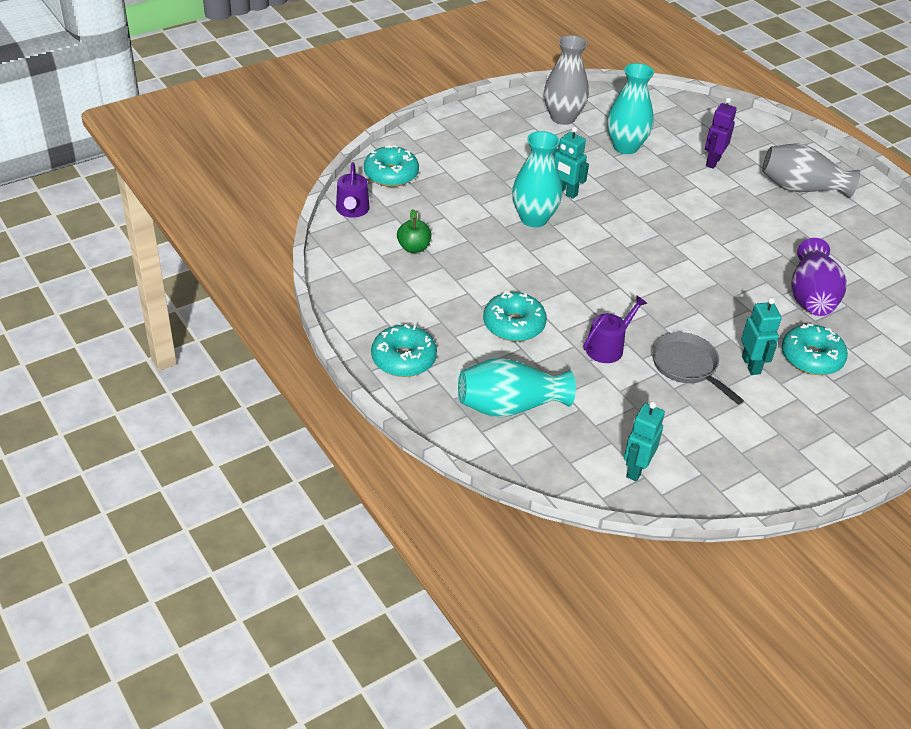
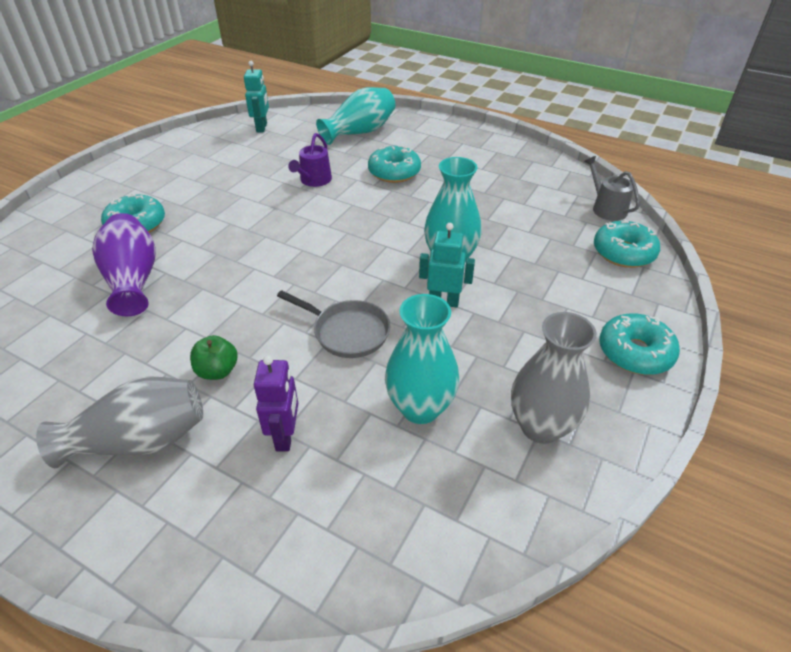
camera: 155 degrees right, 0 degrees up
purple watering can [336,162,370,218] -> grey watering can [584,156,640,221]
turquoise donut [371,324,437,377] -> turquoise donut moved to [600,313,680,375]
green apple [397,209,432,253] -> green apple moved to [190,335,238,380]
grey pan [652,332,744,404] -> grey pan moved to [277,290,390,358]
turquoise robot [741,298,782,375] -> none

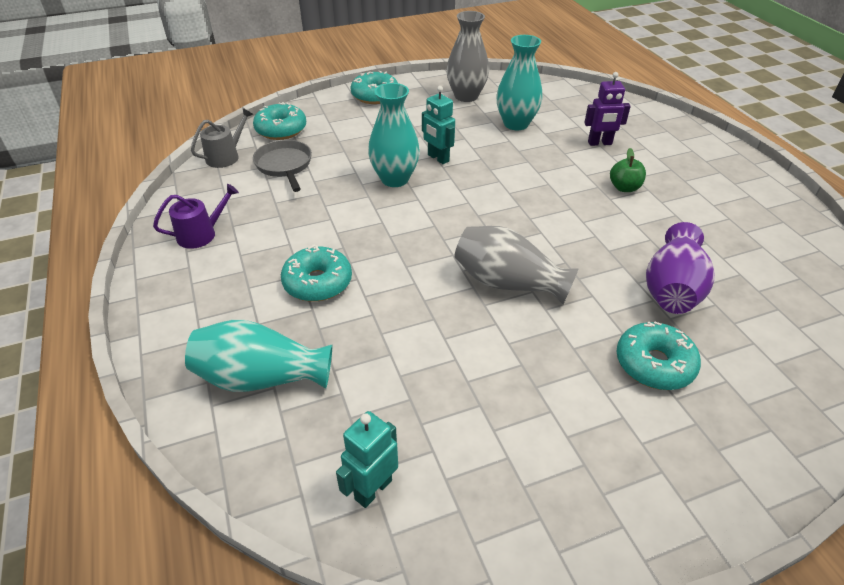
camera: 140 degrees left, 0 degrees up
grey vase [36,376,203,468] -> grey vase moved to [454,226,579,304]
purple robot [254,355,298,451] -> purple robot turned 135 degrees counterclockwise [584,72,631,146]
grey pan [277,290,390,358] -> grey pan moved to [253,140,312,192]
purple watering can [288,133,332,187] -> purple watering can moved to [153,184,239,249]
grey watering can [584,156,640,221] -> grey watering can turned 150 degrees counterclockwise [191,108,253,168]

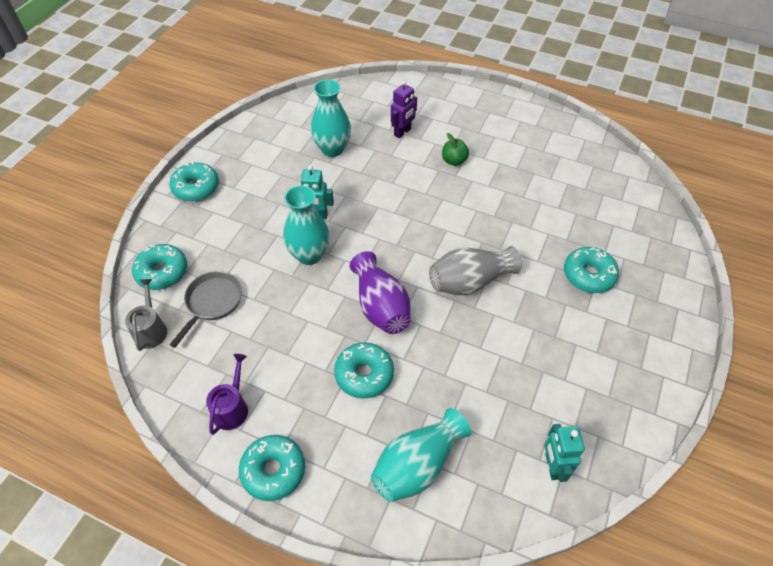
camera: 45 degrees left, 10 degrees up
grey pan [253,140,312,192] -> grey pan turned 90 degrees clockwise [169,271,242,348]
grey vase [446,11,489,102] -> none
purple vase [646,222,715,314] -> purple vase moved to [350,251,410,334]
none -> turquoise donut [239,435,305,501]

